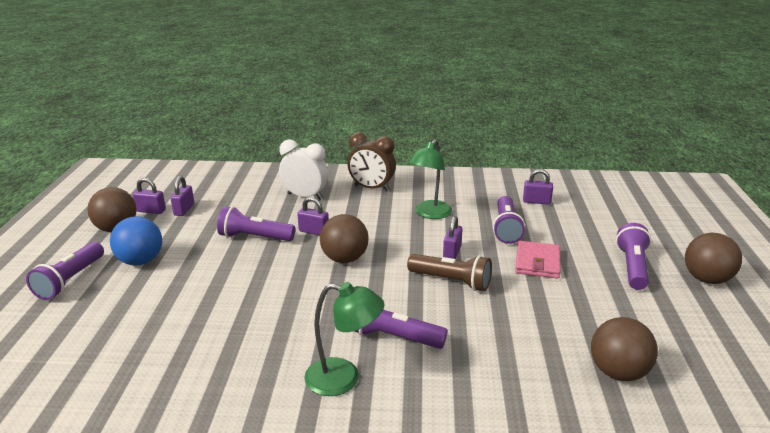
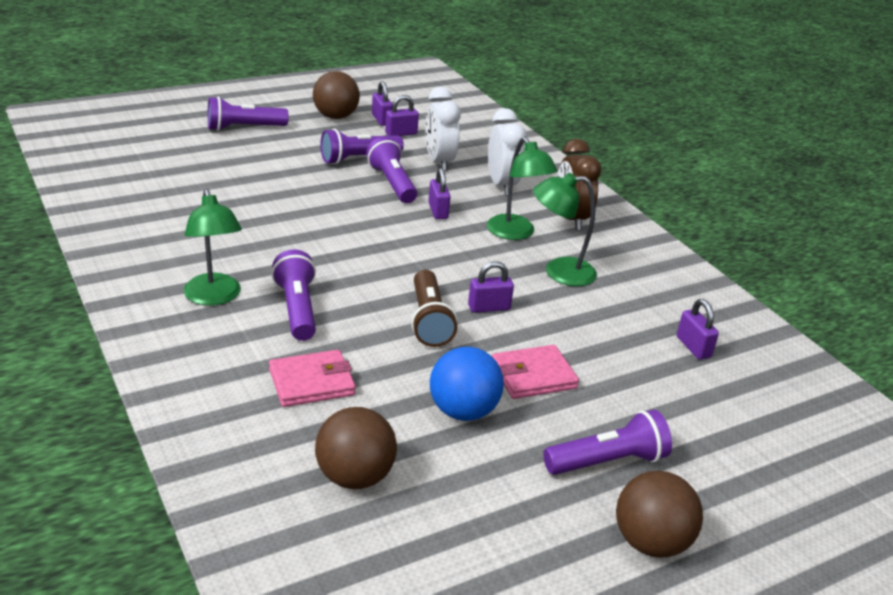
camera: 55 degrees right, 5 degrees up
blue ball [110,216,162,266] -> blue ball moved to [430,347,504,421]
brown ball [320,214,369,263] -> none
purple flashlight [493,196,525,244] -> purple flashlight moved to [320,129,404,164]
none -> pink wallet [269,350,356,407]
none -> white clock [425,87,461,171]
none -> green lamp [487,137,557,240]

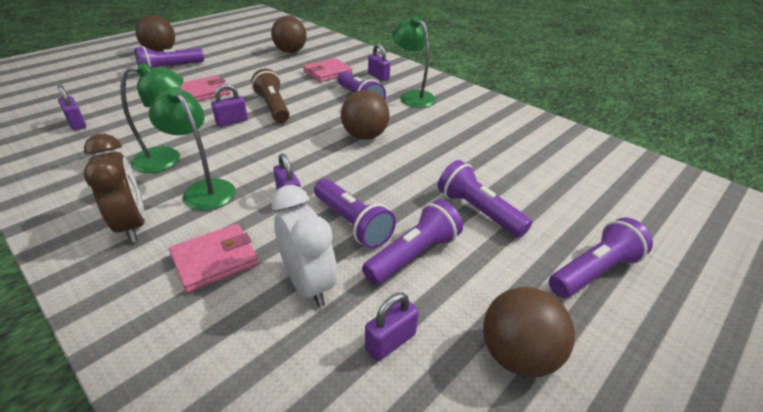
camera: 165 degrees right, 5 degrees up
purple padlock [372,81,393,126] -> purple padlock moved to [368,44,390,81]
blue ball [430,347,504,421] -> none
white clock [488,108,527,196] -> pink wallet [169,224,259,293]
none -> brown ball [341,90,390,140]
none -> purple flashlight [438,160,532,238]

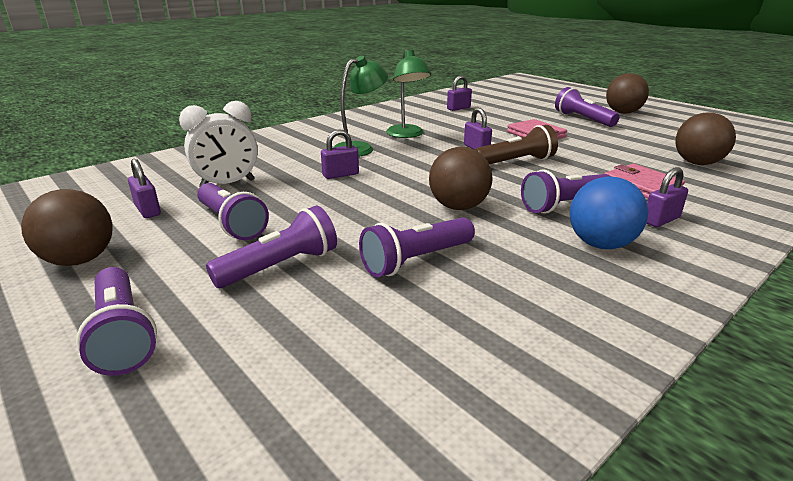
camera: 95 degrees right, 10 degrees down
brown clock [84,134,145,243] -> none
pink wallet [169,224,259,293] -> none
purple flashlight [314,179,396,249] -> purple flashlight moved to [359,217,475,277]
green lamp [392,16,436,108] -> blue ball [570,176,648,249]

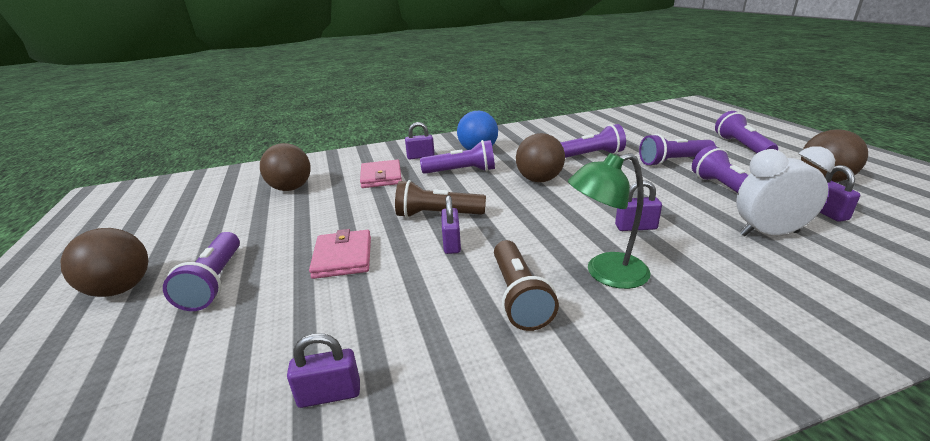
camera: 155 degrees left, 0 degrees up
green lamp [386,50,431,138] -> brown flashlight [494,240,559,331]

